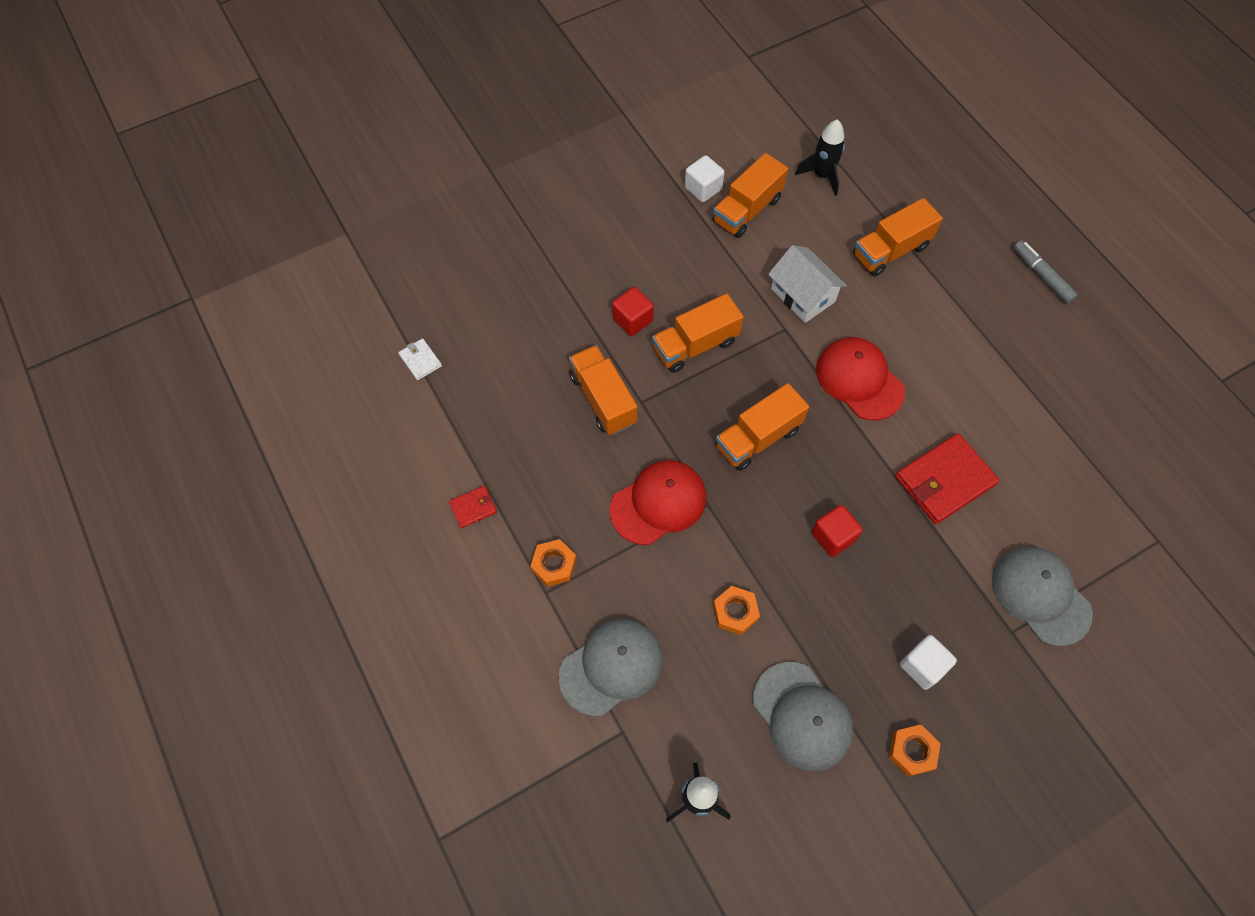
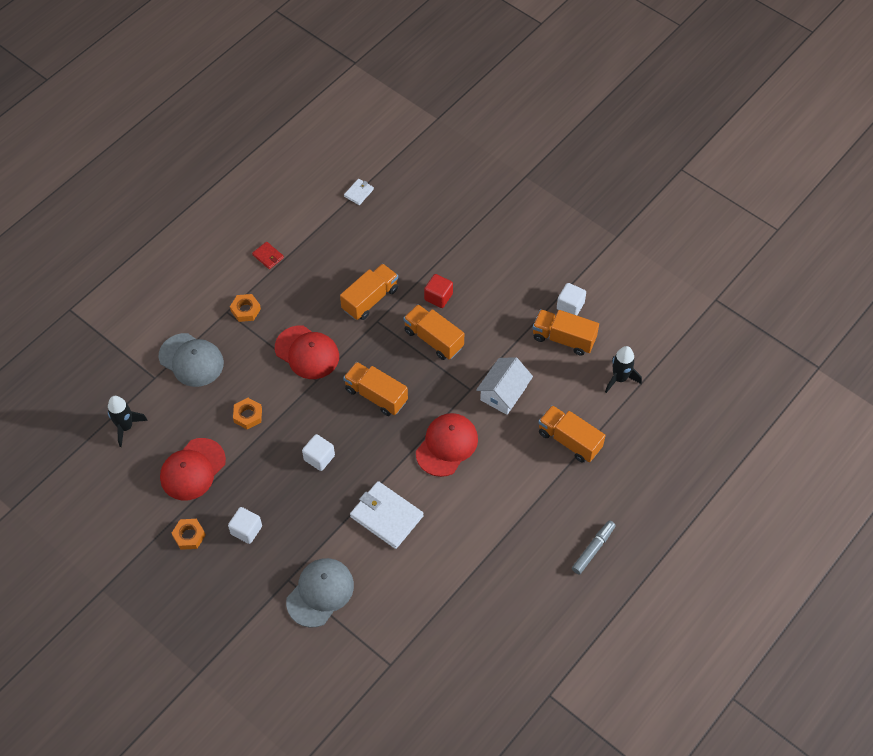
camera: 70 degrees right, 5 degrees down
grey cap [753,662,853,771] -> red cap [160,438,226,500]
red cube [812,505,863,557] -> white cube [302,434,335,471]
red wallet [895,433,999,524] -> white wallet [350,481,424,549]

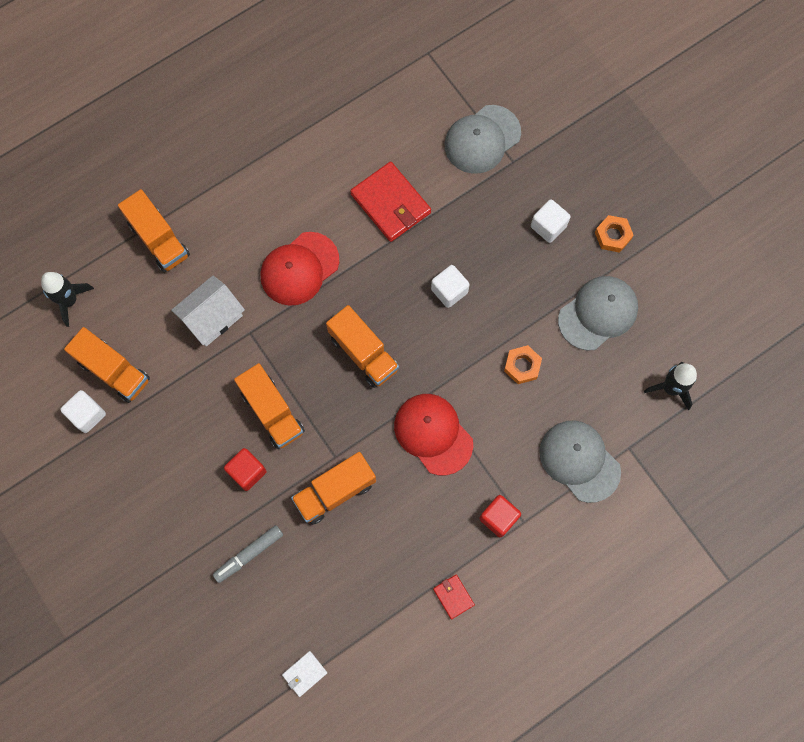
camera: 165 degrees left, 15 degrees up
red cap [160,438,226,500] -> grey cap [558,276,638,351]
orange nut [230,294,261,322] -> red cube [479,495,521,538]
white wallet [350,481,424,549] -> red wallet [350,162,431,242]
grey marker [572,520,616,574] -> grey marker moved to [213,525,283,583]

